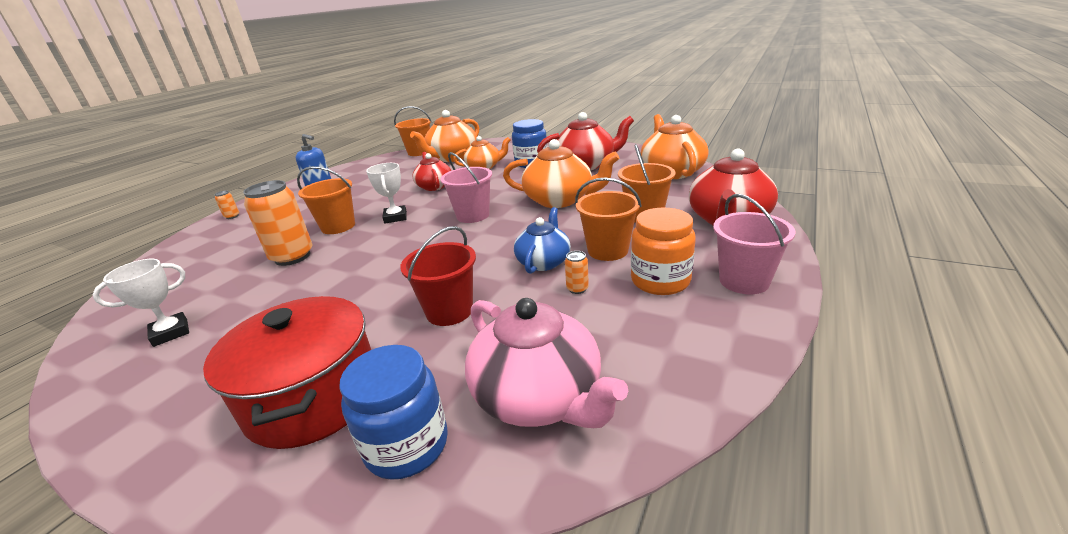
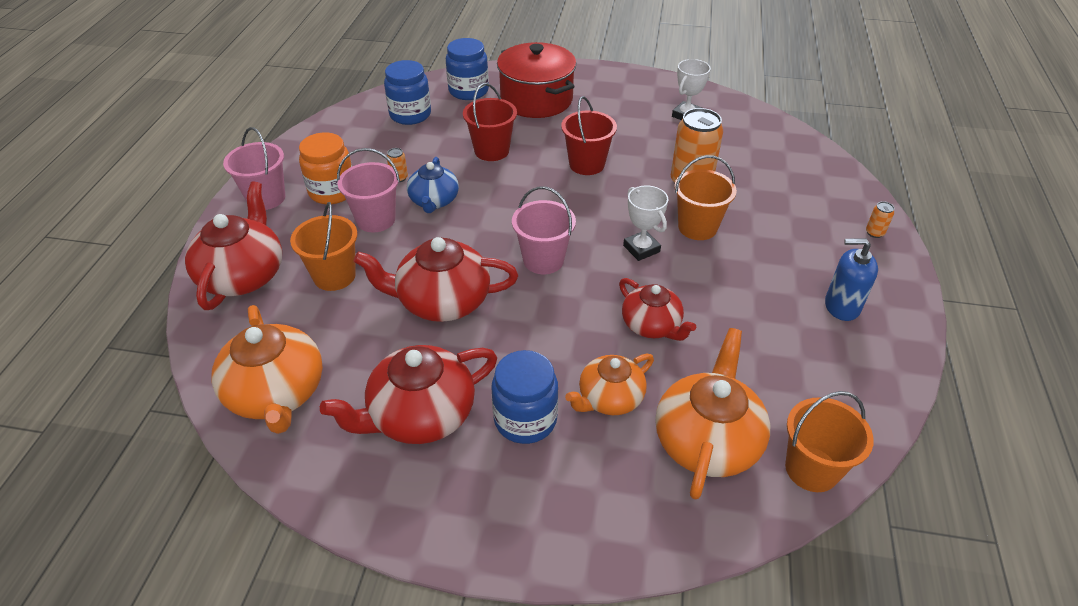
camera: 160 degrees right, 15 degrees up
pink teapot [465,298,628,428] -> blue jar [384,60,431,125]
orange teapot [503,139,619,208] -> red teapot [354,237,518,322]
orange bucket [575,177,641,261] -> pink bucket [337,148,400,232]
none -> red bucket [561,96,617,175]

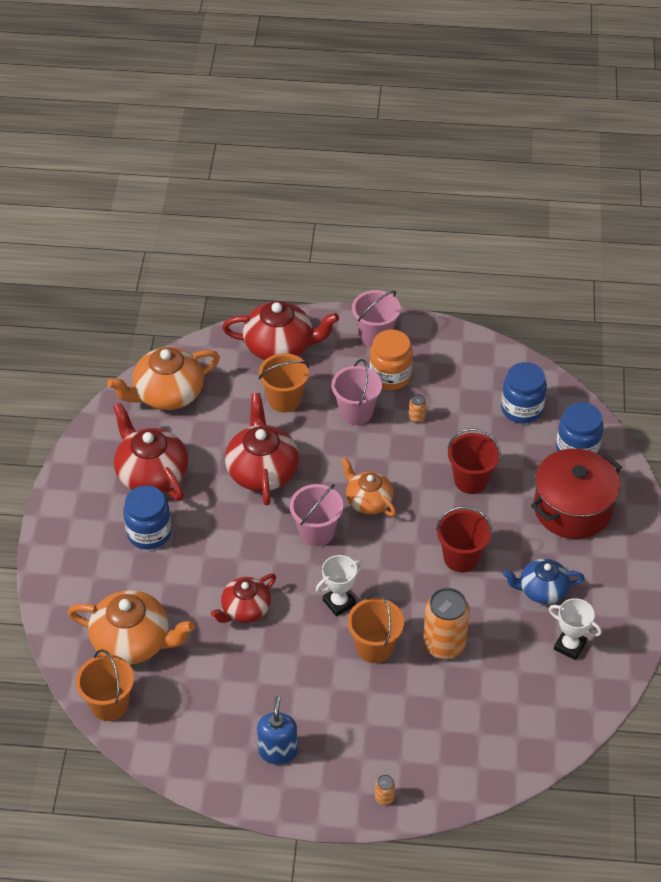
camera: 85 degrees right, 5 degrees up
blue teapot [407,157,459,213] -> blue teapot moved to [503,559,585,604]
orange teapot [565,354,654,415] -> orange teapot moved to [341,457,396,517]

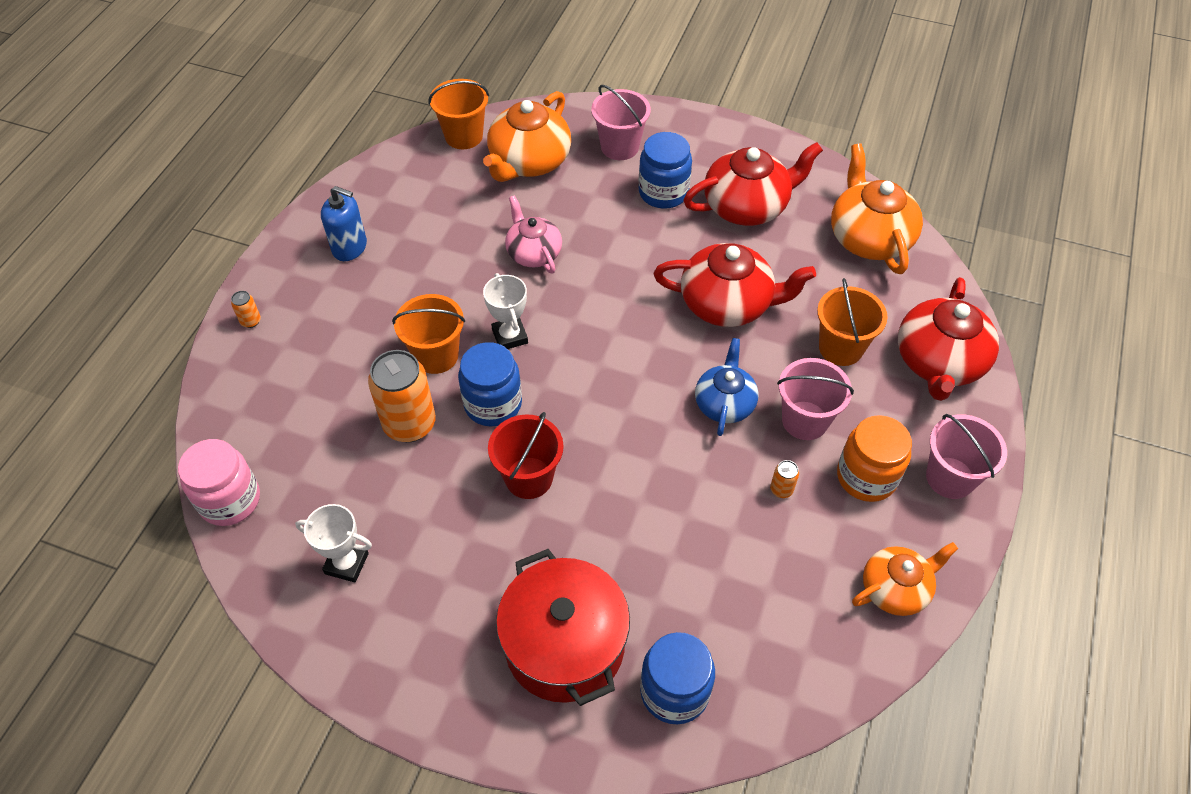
camera: 105 degrees right, 5 degrees up
red teapot [211,574,276,623] -> pink teapot [505,196,562,274]
pink bucket [290,484,343,547] -> pink bucket moved to [591,85,651,160]
orange teapot [341,457,396,517] -> orange teapot moved to [852,542,958,616]
red bucket [447,428,501,494] -> none
blue jar [501,362,547,424] -> blue jar moved to [458,342,522,427]
blue teapot [503,559,585,604] -> blue teapot moved to [695,338,758,436]
white trophy [549,598,602,660] -> white trophy turned 60 degrees clockwise [295,504,372,583]
none -> pink jar [178,439,260,526]

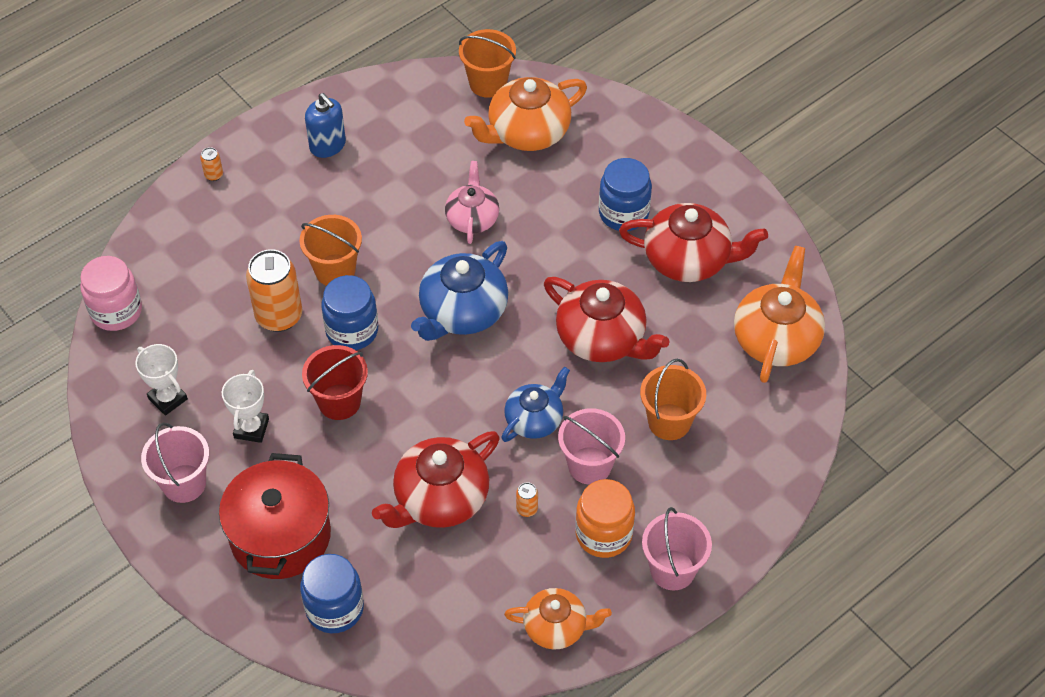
camera: 30 degrees right, 0 degrees up
white trophy [483,273,528,349] -> white trophy moved to [222,370,269,443]
pink bucket [591,85,651,160] -> pink bucket moved to [141,422,209,503]
red teapot [898,277,999,401] -> red teapot moved to [372,431,500,528]
none -> blue teapot [411,241,508,341]

